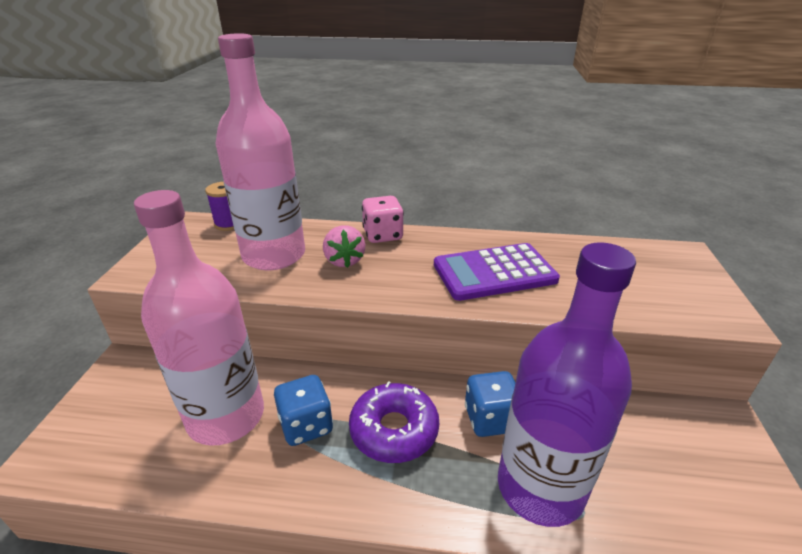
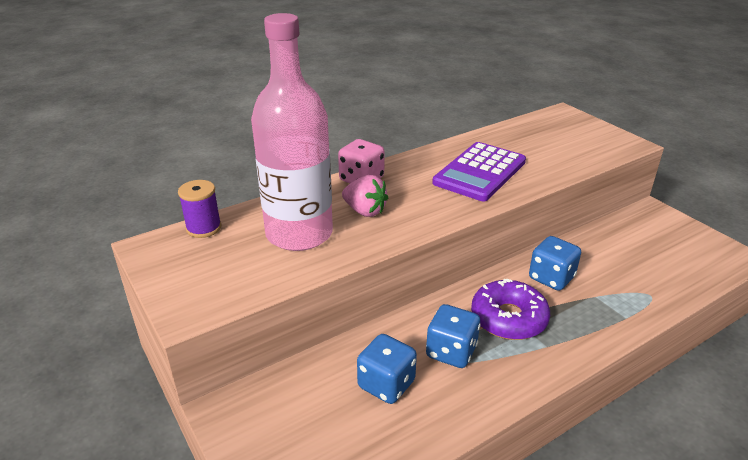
camera: 40 degrees left, 0 degrees up
pink bottle [134,190,264,446] -> blue dice [357,334,417,404]
purple bottle [498,243,636,527] -> none

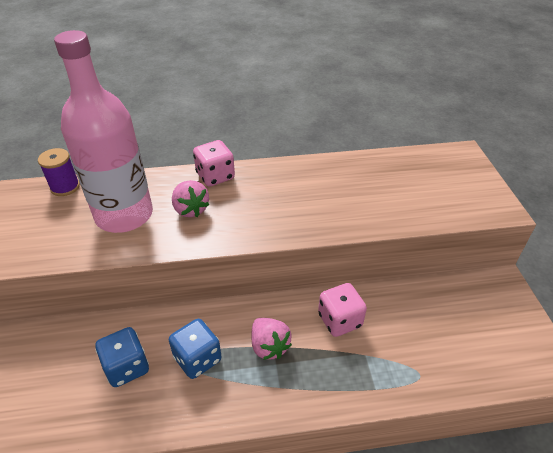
camera: 25 degrees right, 10 degrees up
purple calculator [432,142,526,201] -> none
purple donut [471,279,550,340] -> pink strawberry [251,318,292,360]
blue dice [529,236,581,291] -> pink dice [318,283,367,337]

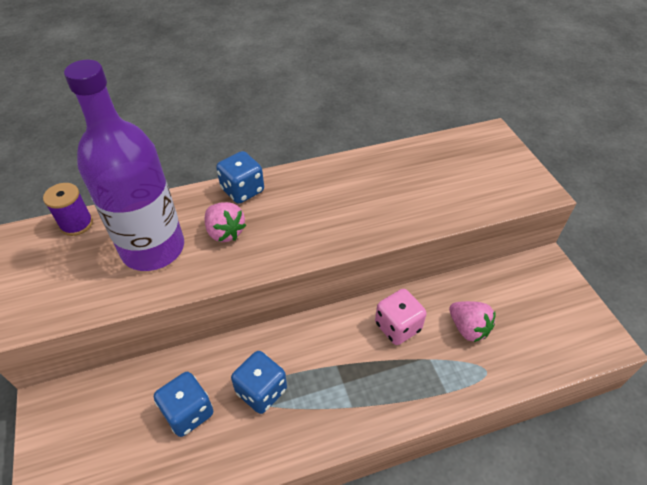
camera: 10 degrees left, 5 degrees up
pink bottle [54,30,153,233] -> purple bottle [64,60,184,271]
pink dice [193,140,235,187] -> blue dice [216,151,264,204]
pink strawberry [251,318,292,360] -> pink strawberry moved to [449,301,495,342]

